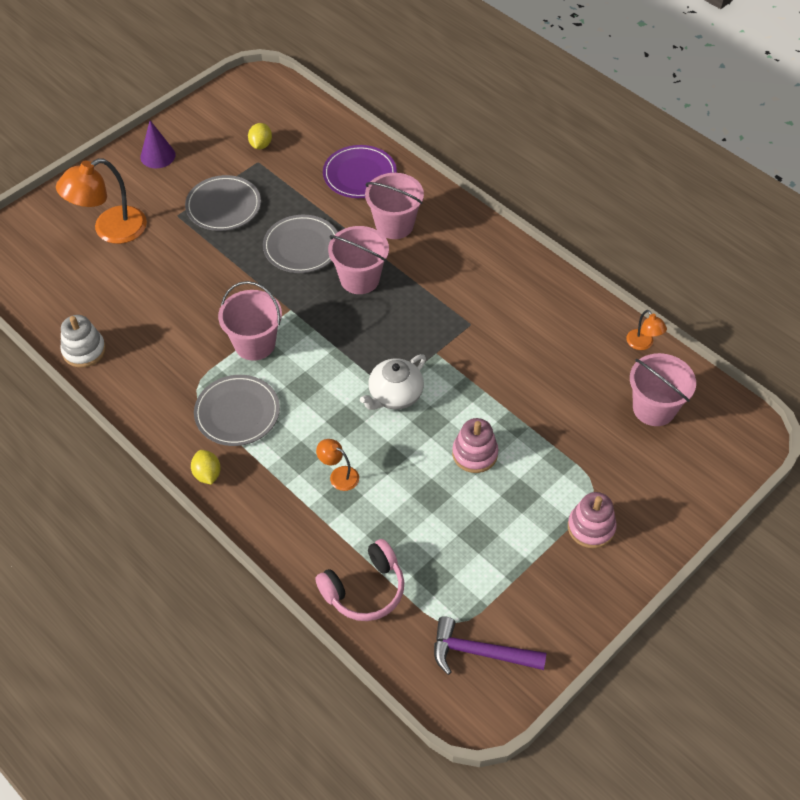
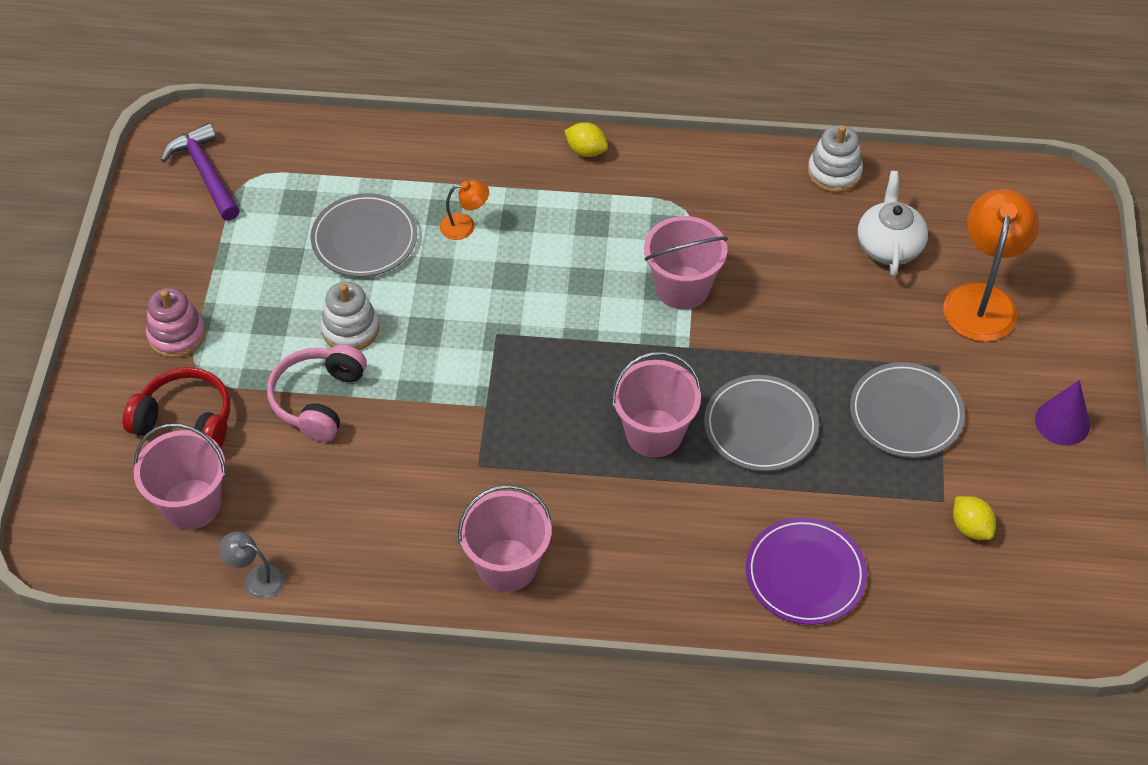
camera: 140 degrees right, 0 degrees up
grey plate [194,375,280,446] -> grey plate moved to [311,193,417,277]
pink headphones [315,539,404,621] -> pink headphones moved to [267,344,367,442]
white teapot [360,354,426,410] -> white teapot moved to [857,171,928,276]
pink bucket [365,173,424,239] -> pink bucket moved to [458,484,551,592]
purple hammer [434,616,546,675] -> purple hammer turned 90 degrees counterclockwise [161,123,240,221]
pink stacking toy [452,418,498,473] -> white stacking toy [321,282,379,350]
orange lamp [626,310,667,350] -> grey lamp [219,531,285,599]
none -> red headphones [123,367,230,448]

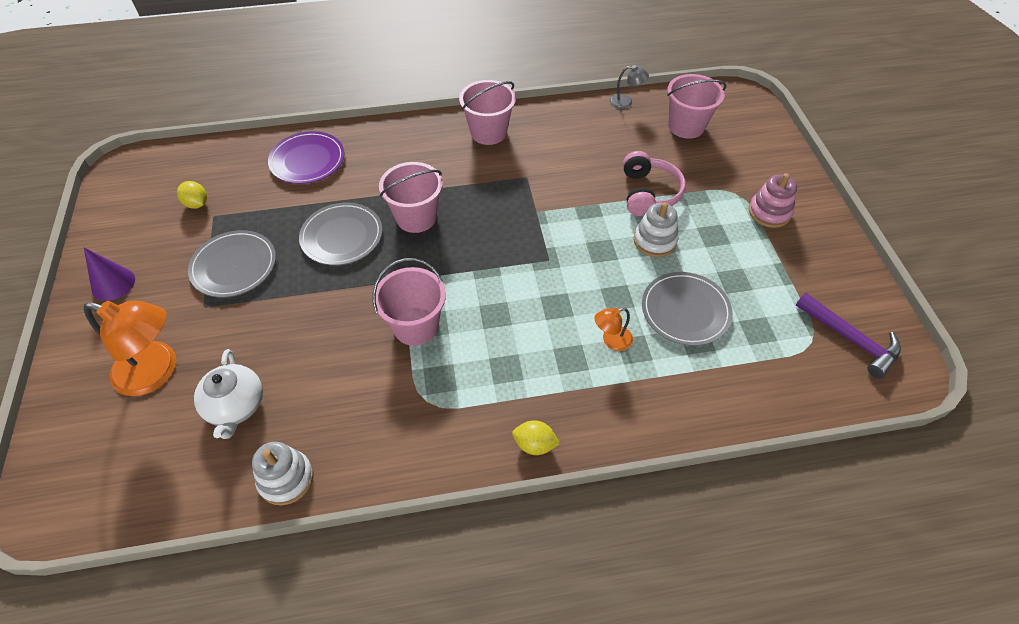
camera: 165 degrees right, 0 degrees up
red headphones [123,367,230,448] -> none
orange lamp [944,189,1039,342] -> orange lamp turned 75 degrees counterclockwise [84,301,176,396]

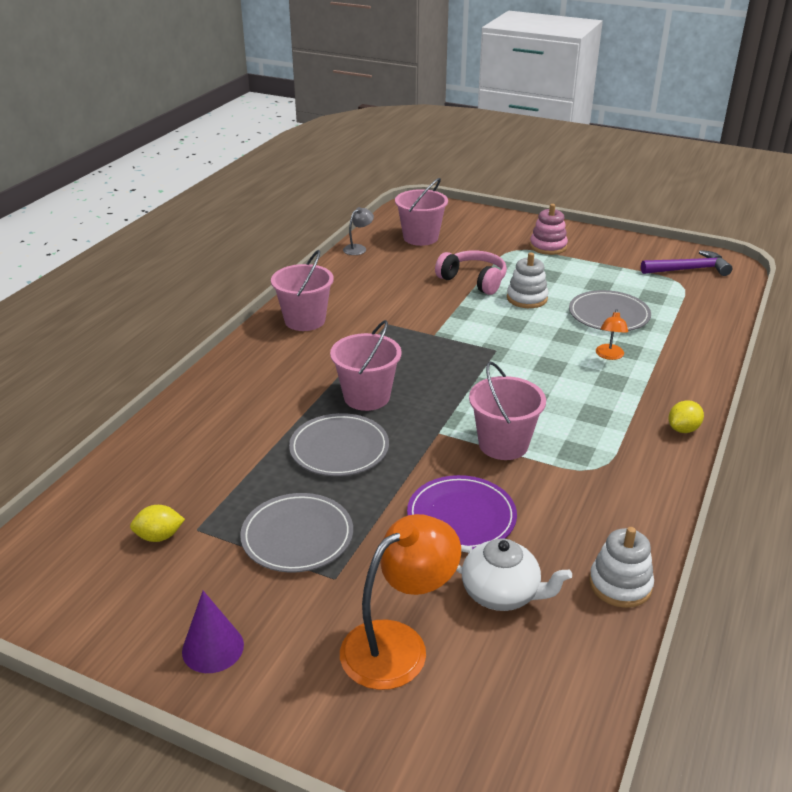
camera: 55 degrees left, 20 degrees down
purple plate [268,131,345,184] -> purple plate moved to [407,475,517,550]

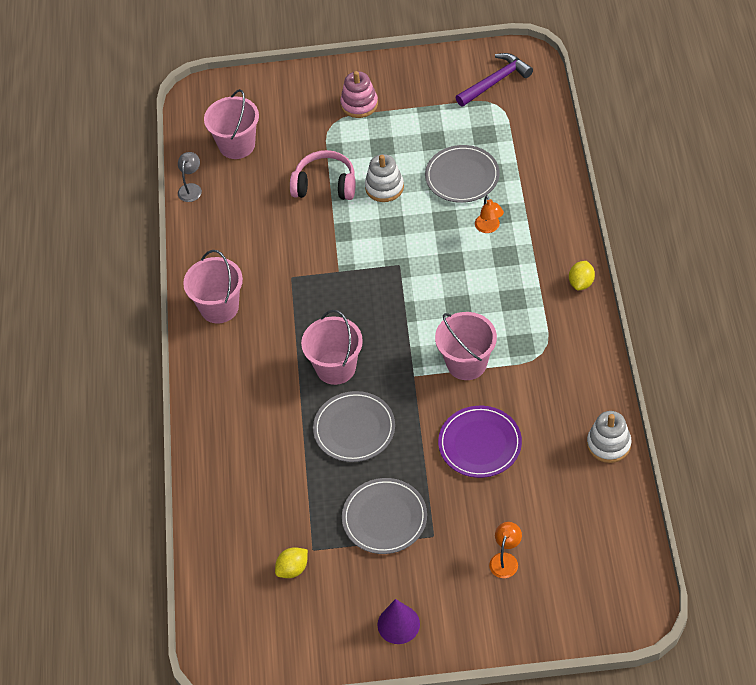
camera: 25 degrees left, 20 degrees up
orange lamp [340,514,461,690] -> orange lamp [489,522,522,578], size x0.49
white teapot [456,538,572,611] -> none

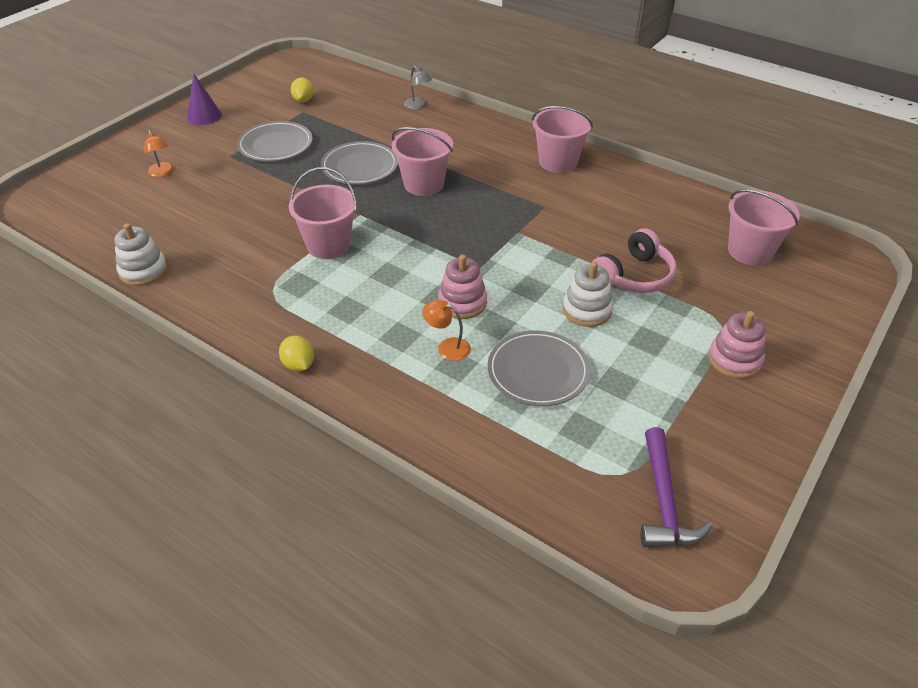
camera: 125 degrees right, 10 degrees down
grey lamp [178,152,202,202] -> grey lamp moved to [404,66,432,110]
purple plate [438,406,522,478] -> none
none -> pink stacking toy [438,255,487,319]

